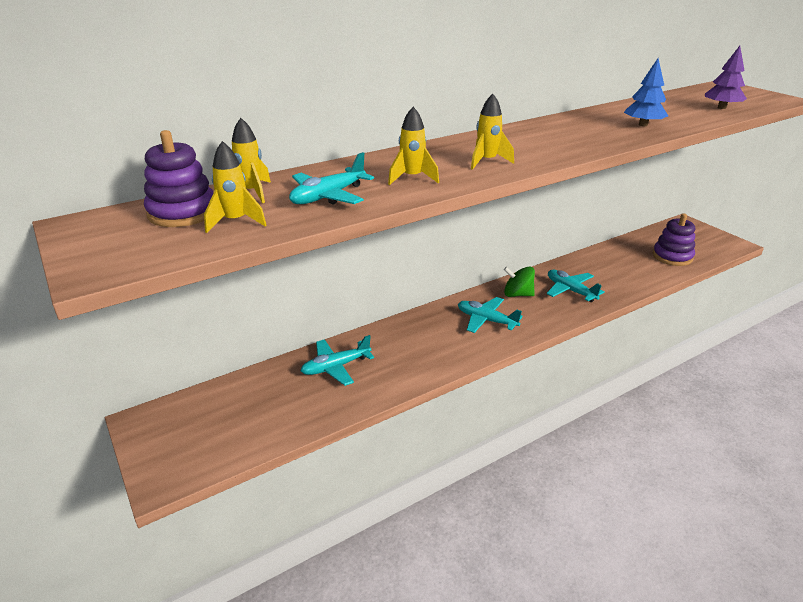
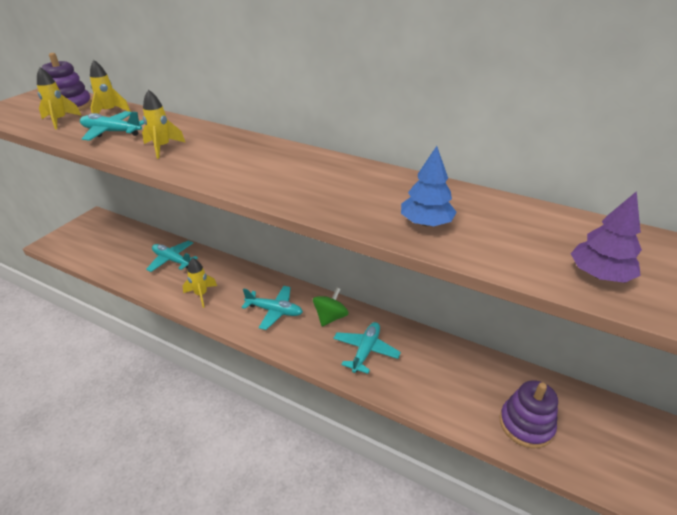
camera: 60 degrees right, 5 degrees up
turquoise plane [458,297,523,333] -> turquoise plane turned 105 degrees clockwise [241,286,303,330]
yellow rocket [471,94,514,170] -> yellow rocket moved to [183,258,217,308]
green spinning top [504,266,535,297] -> green spinning top turned 45 degrees clockwise [313,287,349,327]

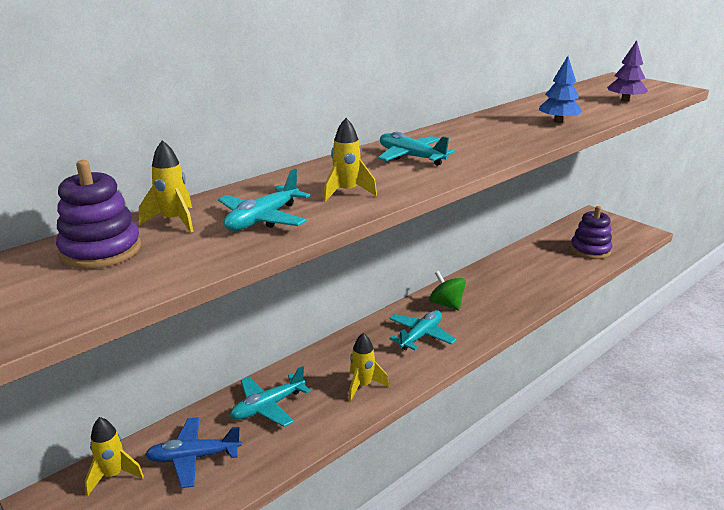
camera: 70 degrees left, 10 degrees down
yellow rocket [37,67,82,129] -> yellow rocket moved to [85,417,144,496]
turquoise plane [333,322,401,374] -> turquoise plane moved to [378,132,455,166]
none -> blue plane [145,417,241,488]

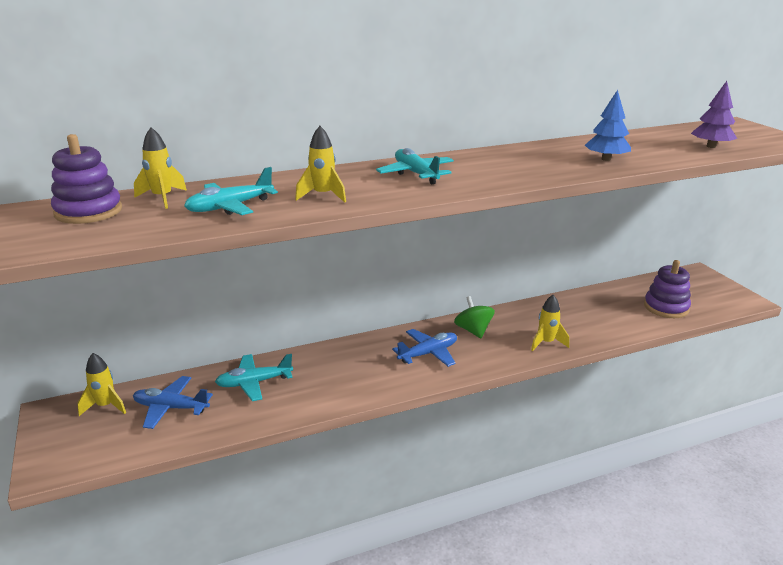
camera: 20 degrees right, 0 degrees up
yellow rocket [349,333,389,401] -> yellow rocket moved to [531,295,569,351]
turquoise plane [389,310,457,351] -> blue plane [392,329,457,367]

